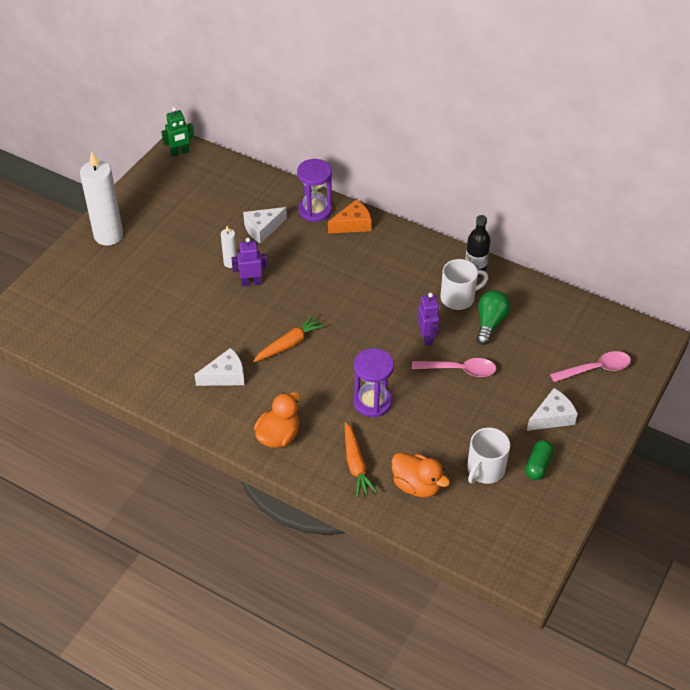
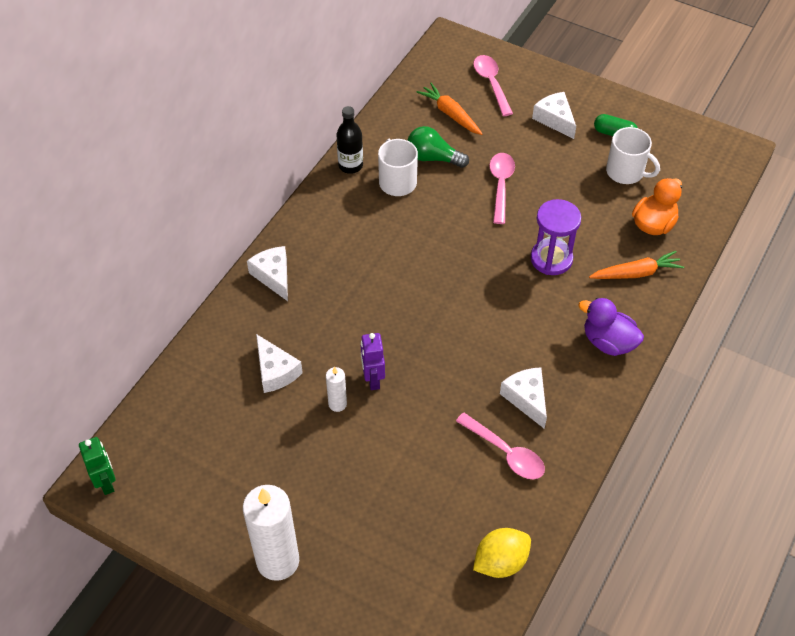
camera: 90 degrees left, 5 degrees up
orange carrot [253,315,325,362] -> orange carrot moved to [417,83,483,135]
orange duck [254,392,300,448] -> purple duck [578,298,644,356]
purple hourglass [297,159,332,222] -> none
orange cheese [328,199,371,233] -> white cheese [247,246,288,301]
purple robot [418,293,440,346] -> none
none -> pink spoon [456,412,545,479]
none -> yellow lemon [473,528,531,578]

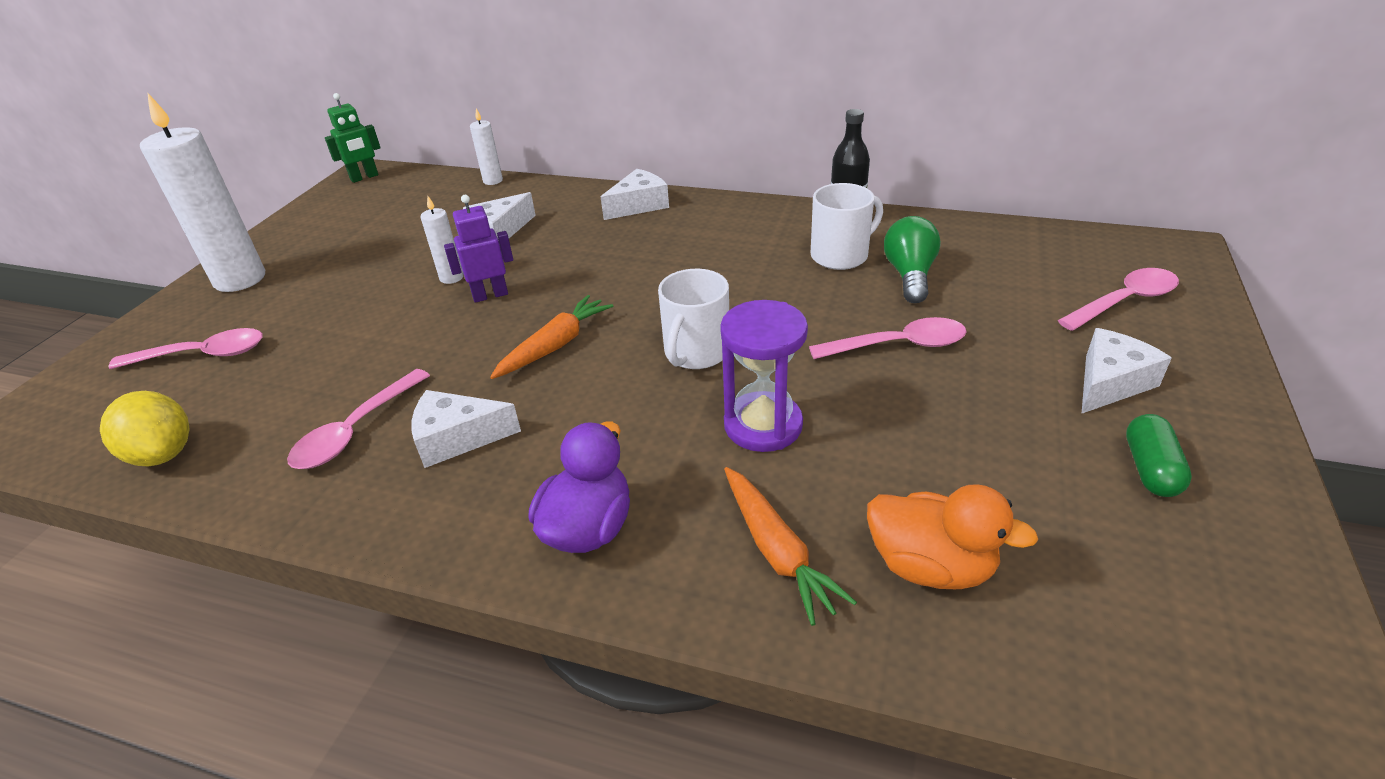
camera: 80 degrees right, 15 degrees down
orange carrot [417,83,483,135] -> orange carrot moved to [490,295,613,379]
white cheese [500,367,547,429] -> white cheese turned 150 degrees counterclockwise [411,390,521,468]
white mug [606,127,660,184] -> white mug moved to [658,269,729,369]
none -> pink spoon [109,328,263,369]
none -> white candle [470,108,503,185]

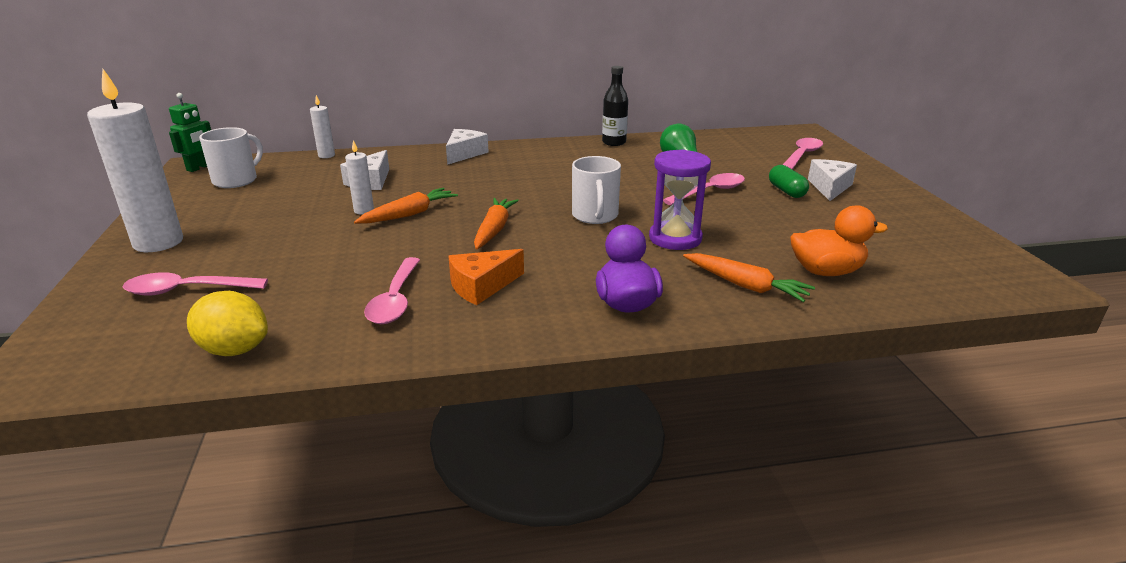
camera: 30 degrees left, 10 degrees down
pink spoon [109,328,263,369] -> pink spoon turned 150 degrees counterclockwise [123,272,268,296]
white cheese [411,390,521,468] -> orange cheese [448,249,524,305]
purple robot [444,195,513,303] -> orange carrot [354,188,458,224]
white mug [811,183,883,270] -> white mug moved to [199,127,263,188]
green capsule [1126,414,1192,497] -> green capsule moved to [769,165,809,198]

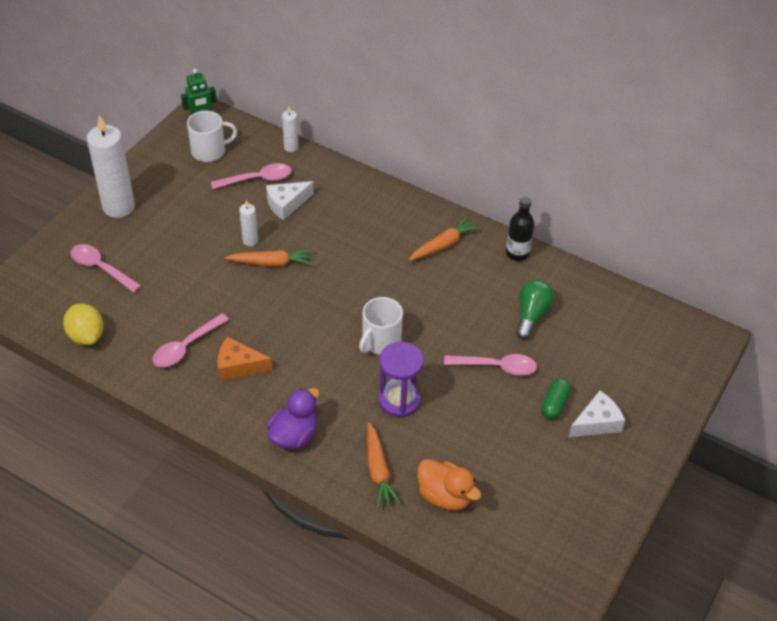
camera: 40 degrees right, 20 degrees up
white cheese [446,129,489,165] -> none
orange carrot [474,198,519,250] -> orange carrot moved to [408,216,481,261]
pink spoon [783,138,823,170] -> pink spoon moved to [211,163,291,189]

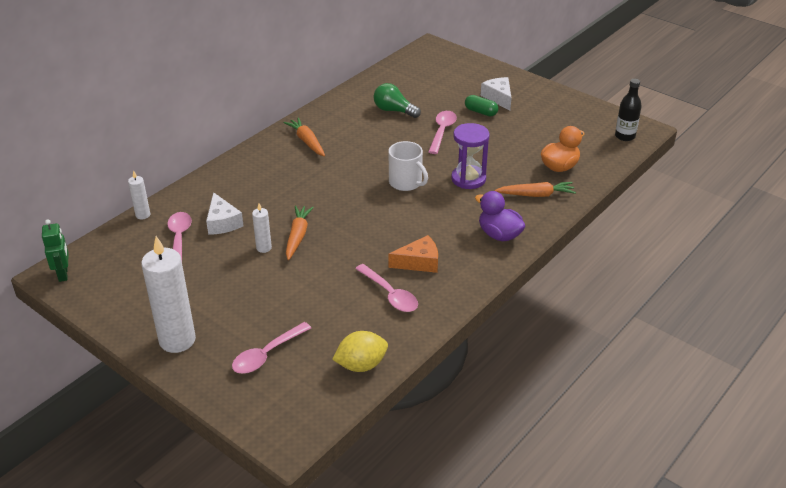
camera: 80 degrees left, 10 degrees down
white mug [187,111,237,162] -> none
orange cheese [218,337,273,381] -> orange cheese turned 120 degrees counterclockwise [388,235,438,273]
black bottle [506,197,534,261] -> black bottle moved to [615,79,642,141]

